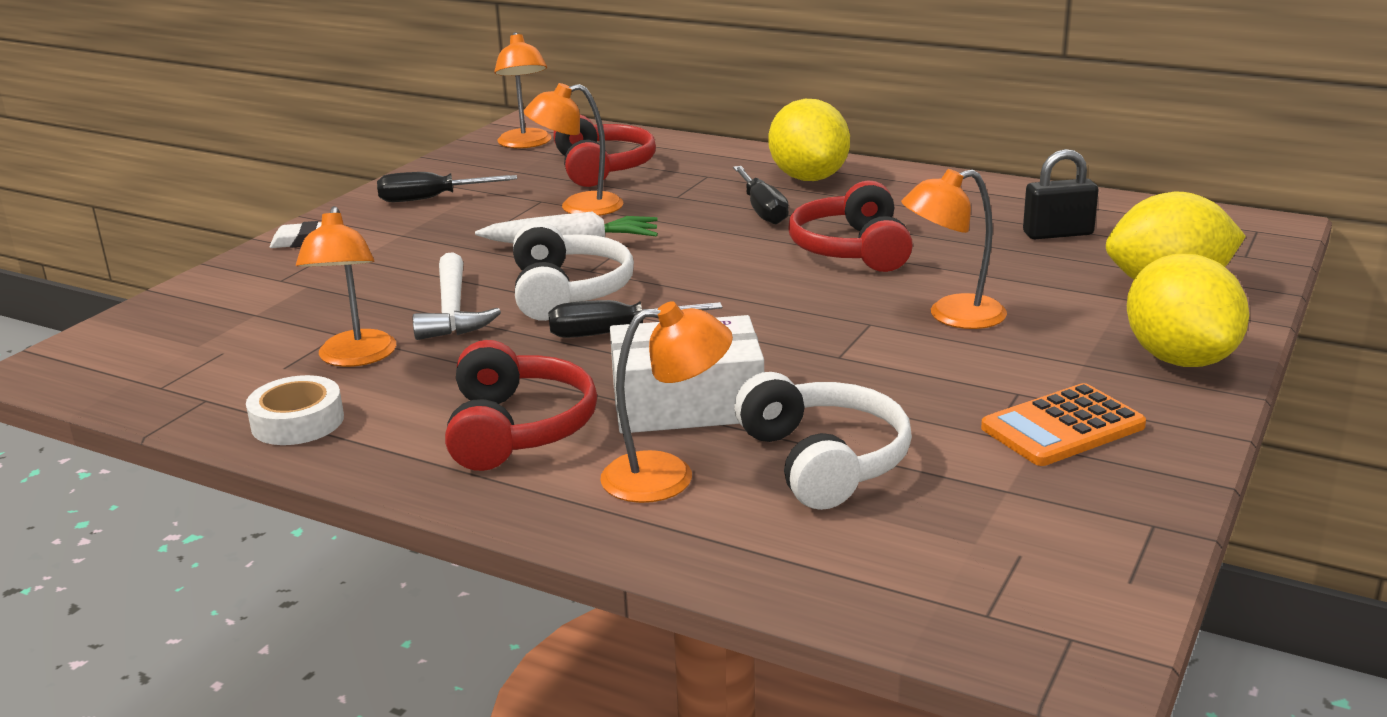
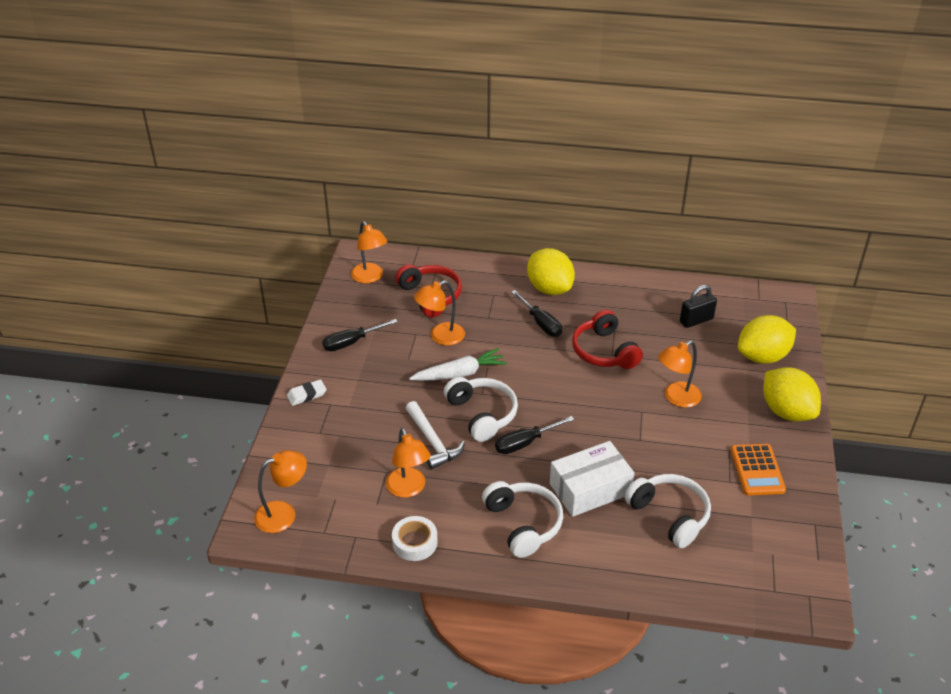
camera: 20 degrees left, 15 degrees up
red headphones [445,340,597,471] -> white headphones [482,481,563,558]
orange lamp [600,301,733,503] -> orange lamp moved to [254,450,307,533]
orange calculator [981,383,1146,466] -> orange calculator turned 45 degrees counterclockwise [731,444,786,495]

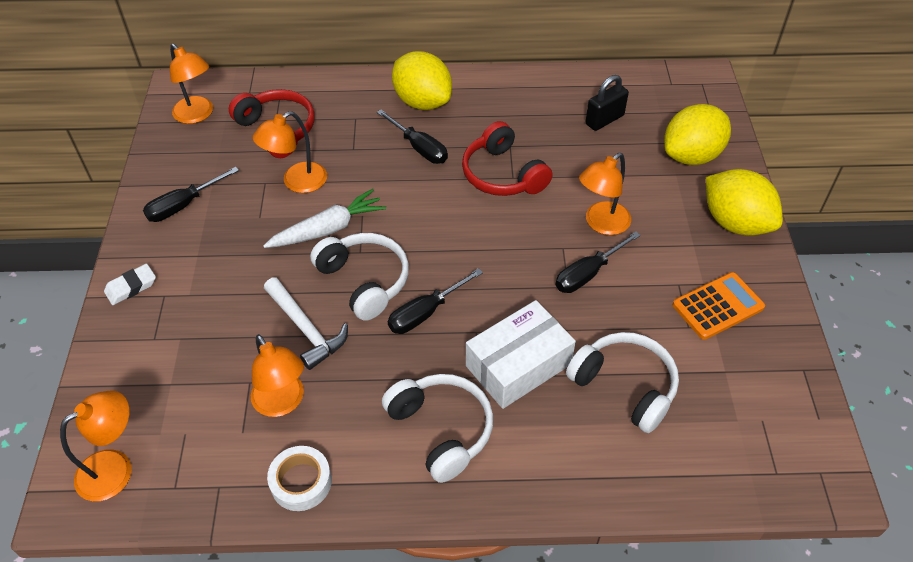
camera: 10 degrees left, 10 degrees up
orange calculator [731,444,786,495] -> orange calculator turned 105 degrees counterclockwise [673,272,765,340]
none -> black screwdriver [555,231,641,293]

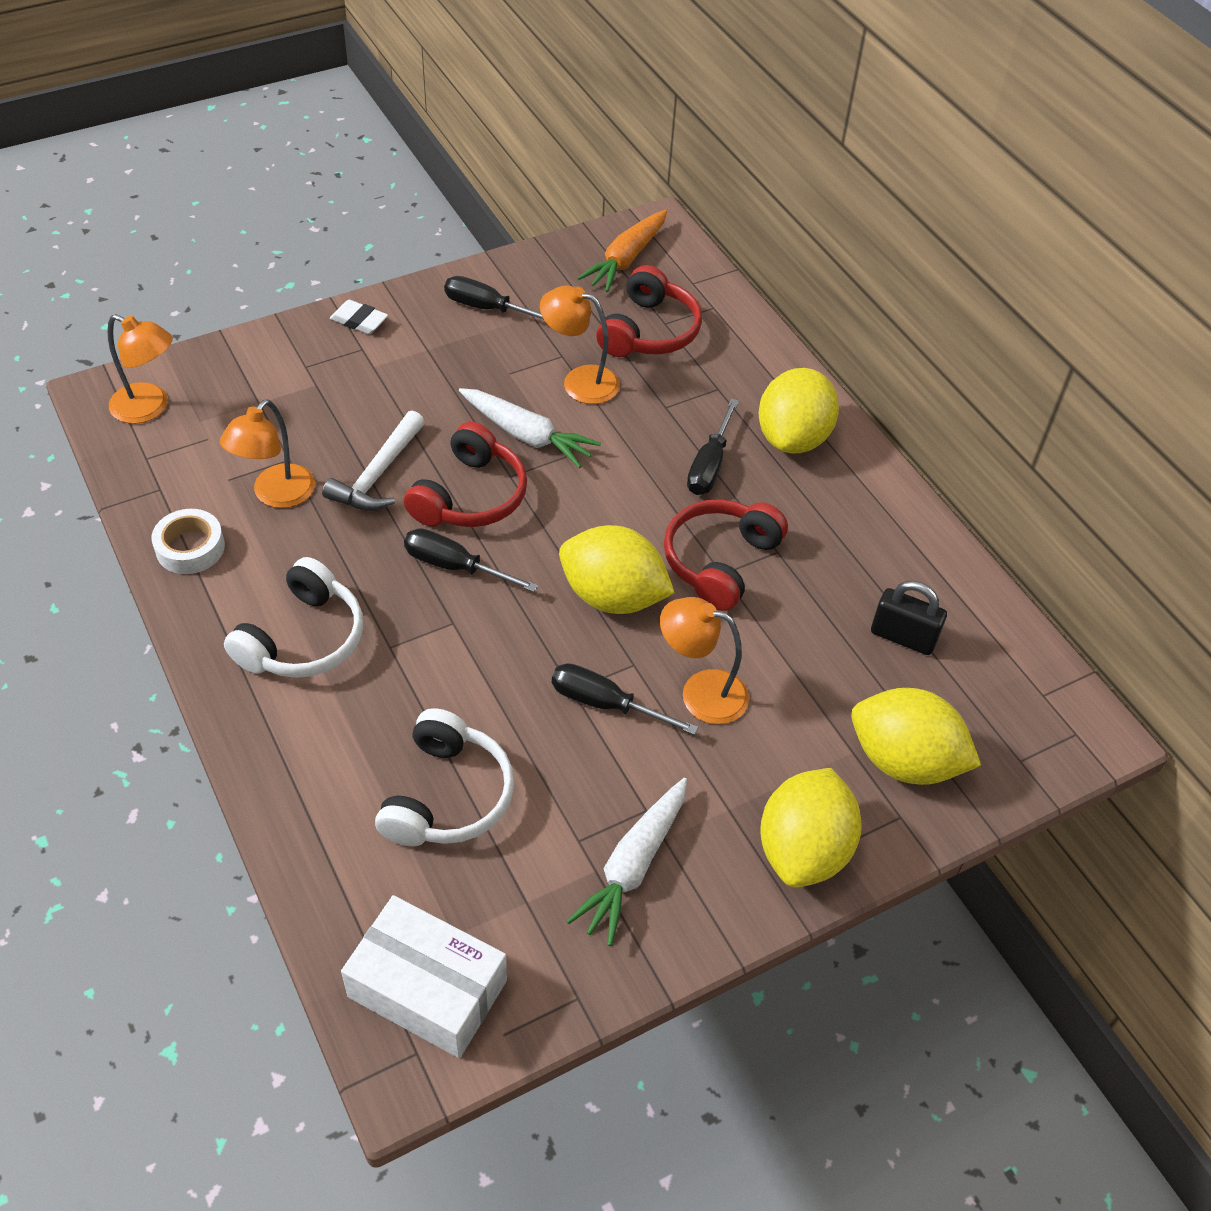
camera: 60 degrees right, 0 degrees up
orange lamp [170,44,213,124] -> orange carrot [577,210,667,292]
white headphones [310,233,409,321] -> red headphones [404,422,527,527]
white box [466,300,576,409] -> white box moved to [341,895,507,1058]
orange calculator [673,272,765,340] -> white carrot [566,778,687,946]
none -> yellow lemon [559,525,675,614]

